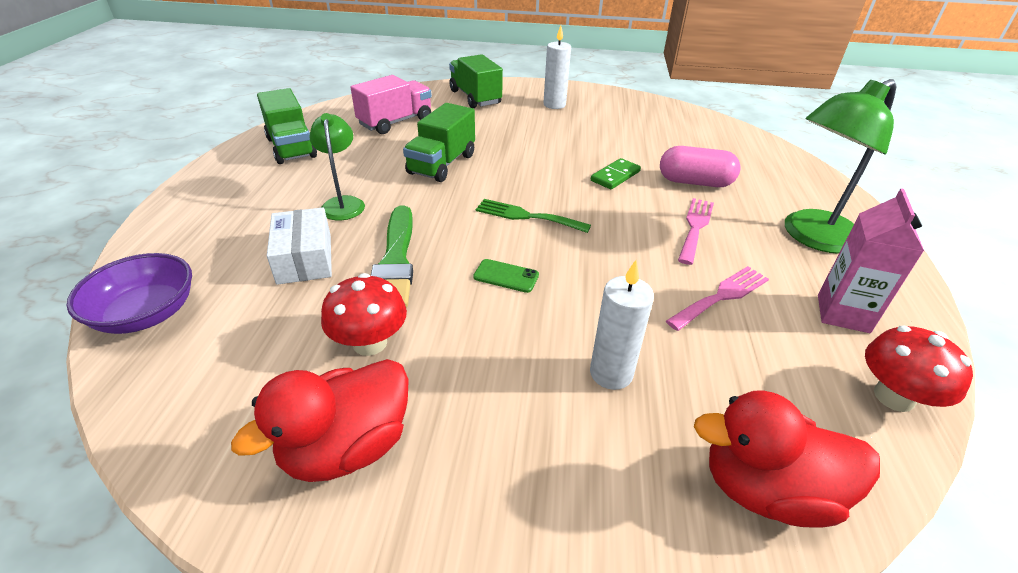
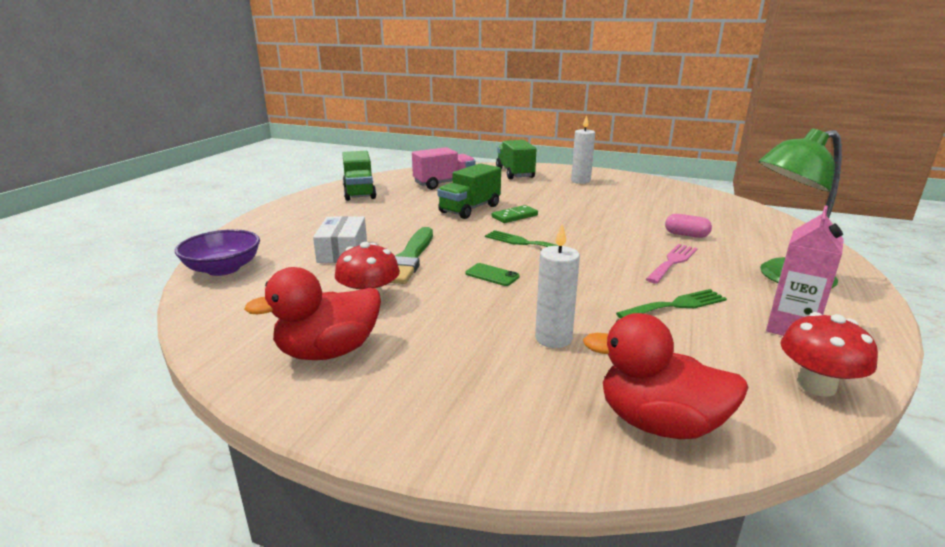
camera: 15 degrees right, 15 degrees down
green lamp [309,113,365,220] -> none
green domino [591,158,641,189] -> green domino moved to [492,205,538,223]
pink capsule [660,146,741,187] -> pink capsule [665,214,712,238], size x0.64
pink fork [666,266,769,331] -> green fork [616,289,727,319]

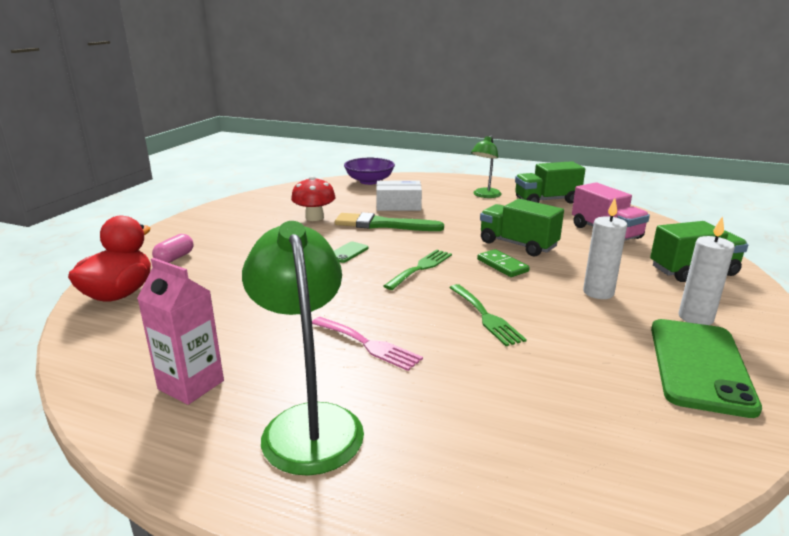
camera: 90 degrees right, 0 degrees up
red duck [244,267,381,360] -> none
white candle [535,224,580,348] -> white candle moved to [583,198,627,299]
green fork [616,289,727,319] -> green fork moved to [449,284,527,346]
pink capsule [665,214,712,238] -> pink capsule moved to [152,234,193,263]
red mushroom [780,312,878,397] -> none
none -> green lamp [471,136,502,198]
none -> green phone [651,319,762,418]

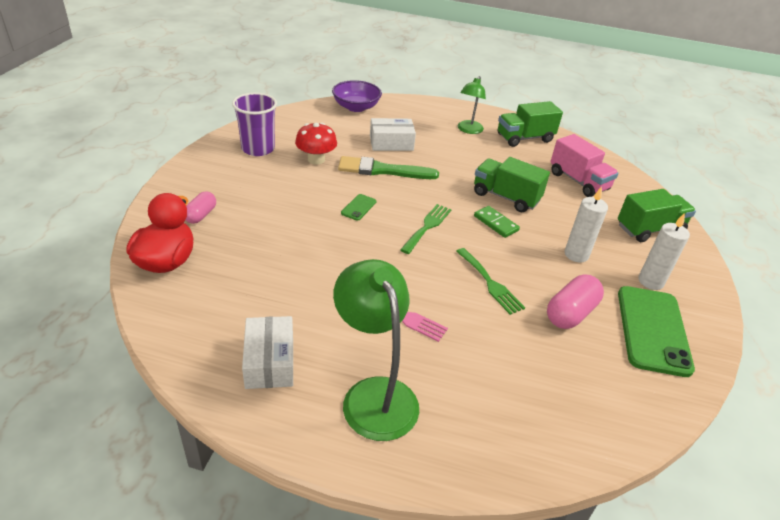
camera: 10 degrees left, 15 degrees up
pink carton [137,258,224,405] -> white box [242,316,293,389]
none -> purple cup [232,93,277,156]
none -> pink capsule [547,275,604,329]

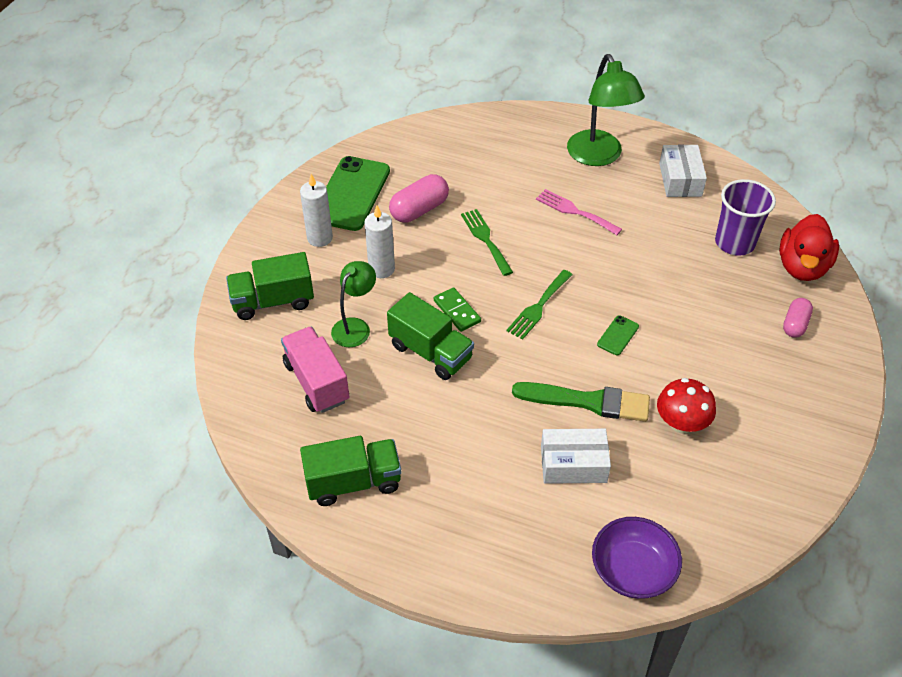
camera: 170 degrees left, 10 degrees up
purple cup [232,93,277,156] -> purple cup moved to [715,179,776,256]
green lamp [458,76,486,134] -> green lamp moved to [331,261,376,347]

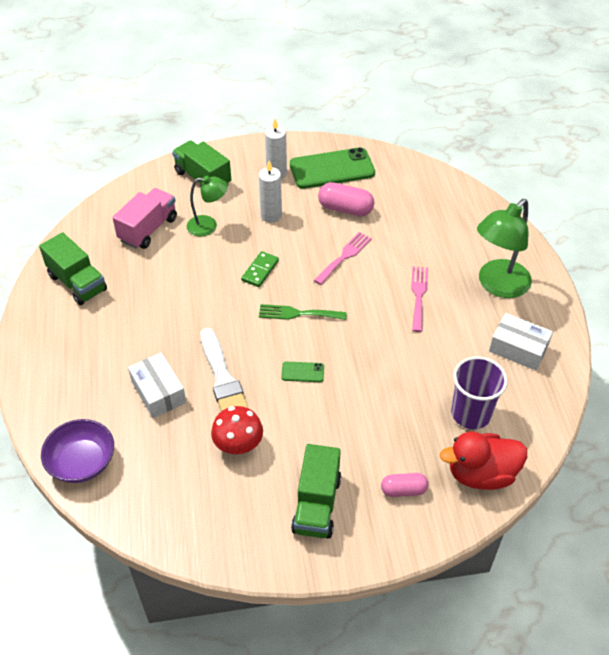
camera: 60 degrees right, 0 degrees up
green truck [387,292,474,380] -> green truck moved to [291,444,341,539]
green fork [461,209,513,276] -> pink fork [314,232,372,285]
green brush [512,382,650,422] -> white brush [200,328,248,411]
white box [659,145,707,197] -> white box turned 60 degrees clockwise [489,313,553,371]

